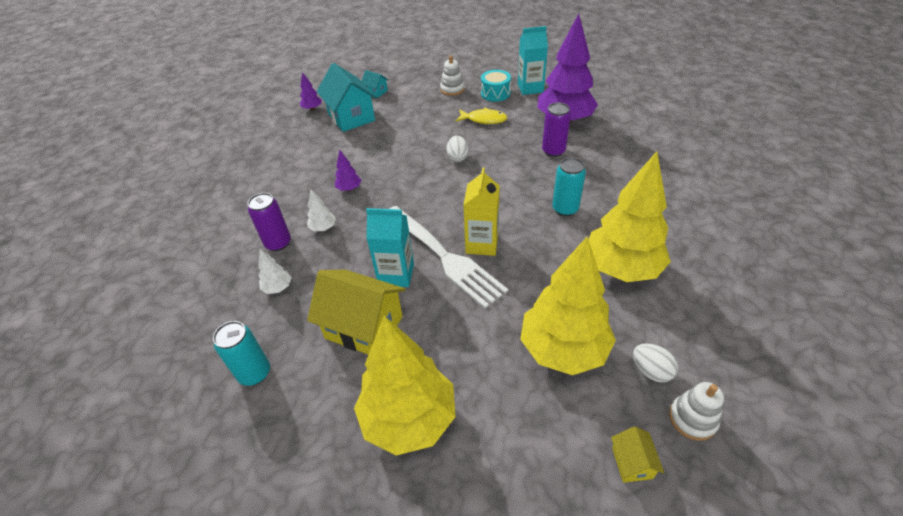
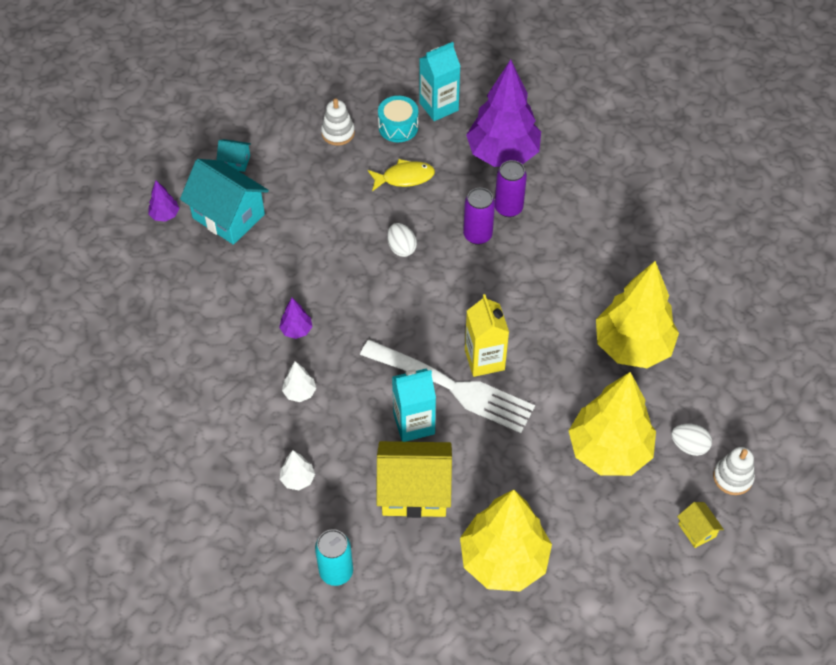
camera: 25 degrees left, 10 degrees up
purple can [248,193,291,251] -> purple can moved to [463,188,495,245]
turquoise can [552,158,586,216] -> none

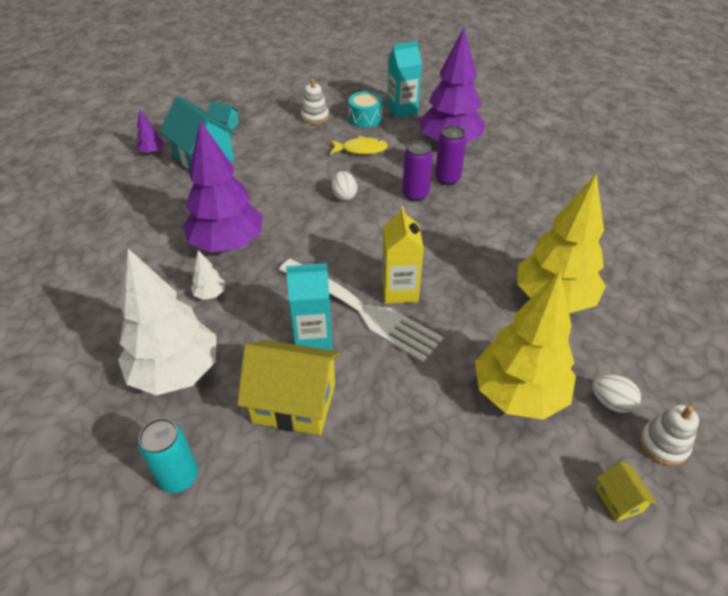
camera: 10 degrees right, 10 degrees down
purple tree [279,298,313,339] -> purple tree [183,121,263,253], size x2.46
white tree [280,450,315,490] -> white tree [118,249,216,396], size x2.46
yellow tree [460,490,552,592] -> none

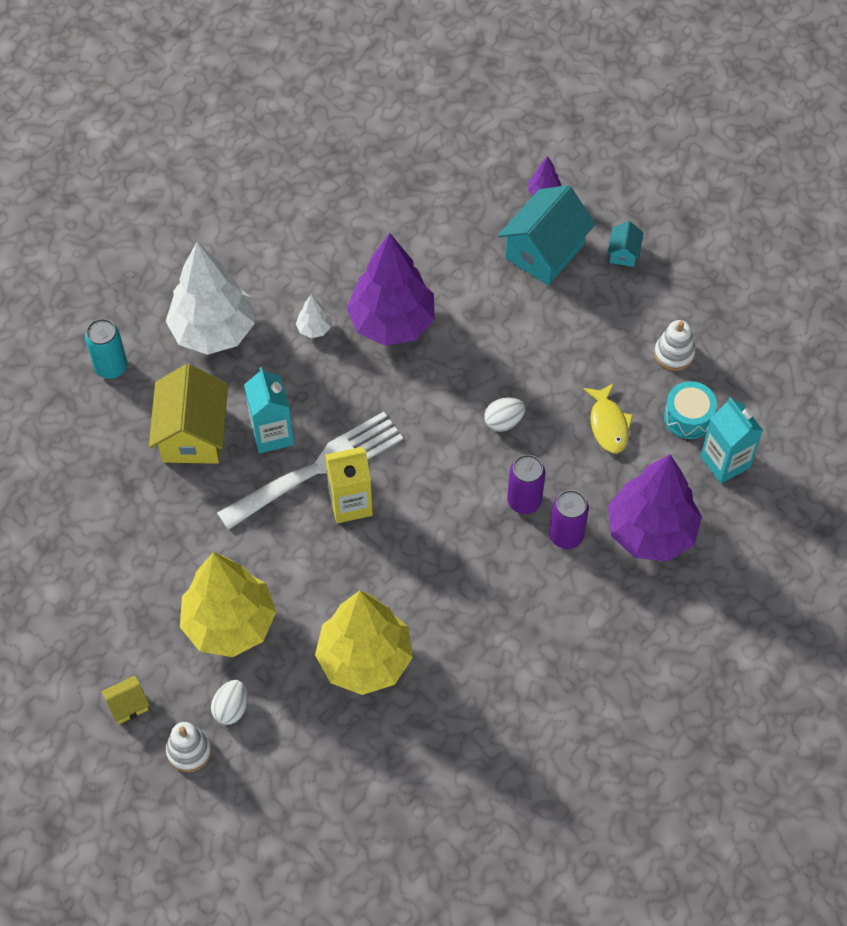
camera: 80 degrees right, 15 degrees up
white fork [279,259,443,362] -> white fork turned 150 degrees counterclockwise [217,412,403,530]

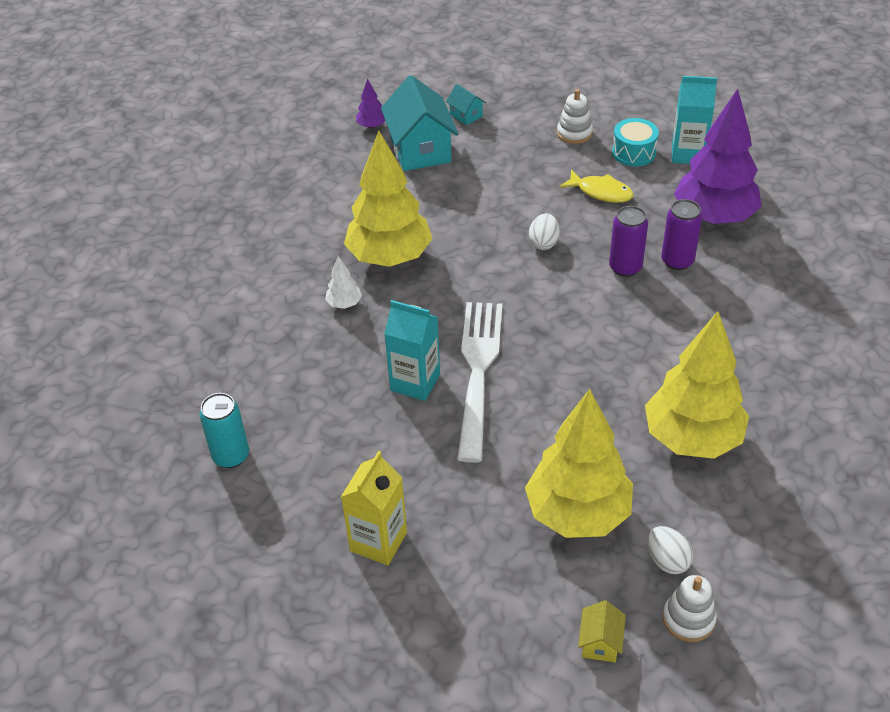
camera: 50 degrees left, 15 degrees down
yellow house [149,364,228,464] -> none
white tree [166,242,255,355] -> none
yellow carton [325,447,373,523] -> yellow carton moved to [341,451,407,565]
purple tree [347,233,435,346] -> yellow tree [344,130,433,267]

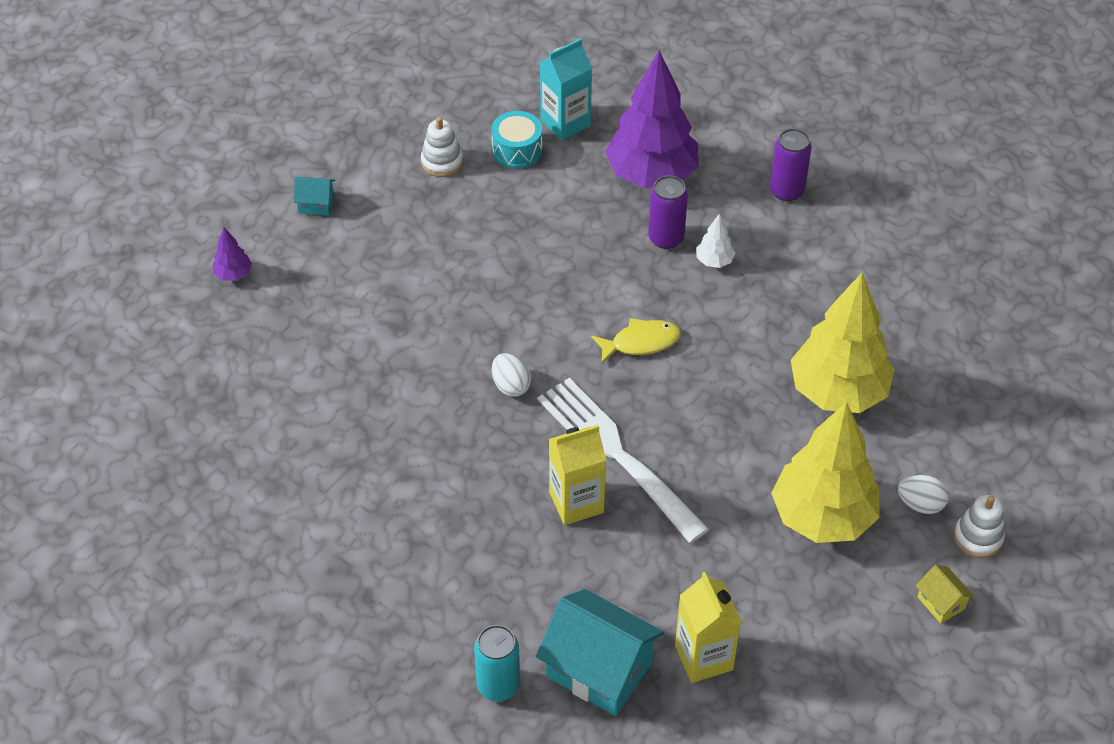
camera: 45 degrees left, 5 degrees up
white tree [325,256,362,309] -> white tree moved to [696,214,735,268]
yellow tree [344,130,433,267] -> none
turquoise house [381,75,458,171] -> turquoise house moved to [536,589,664,716]
turquoise carton [384,300,440,401] -> yellow carton [549,425,606,525]
white egg [529,213,560,250] -> white egg moved to [492,353,531,397]
yellow fish [560,169,634,203] -> yellow fish moved to [591,318,681,364]
purple can [609,206,648,277] -> purple can moved to [770,128,812,201]

